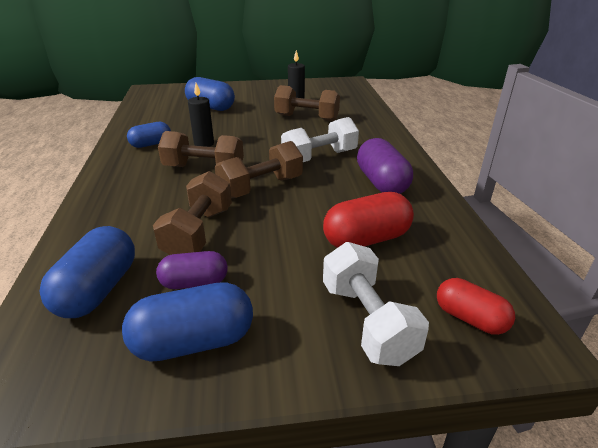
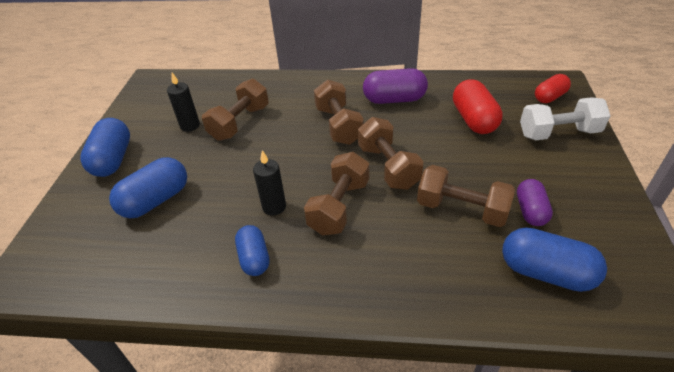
camera: 75 degrees left, 10 degrees up
blue capsule [122,282,253,362] -> blue capsule moved to [80,118,130,177]
white dumbbell [281,117,359,162] -> brown dumbbell [314,80,364,145]

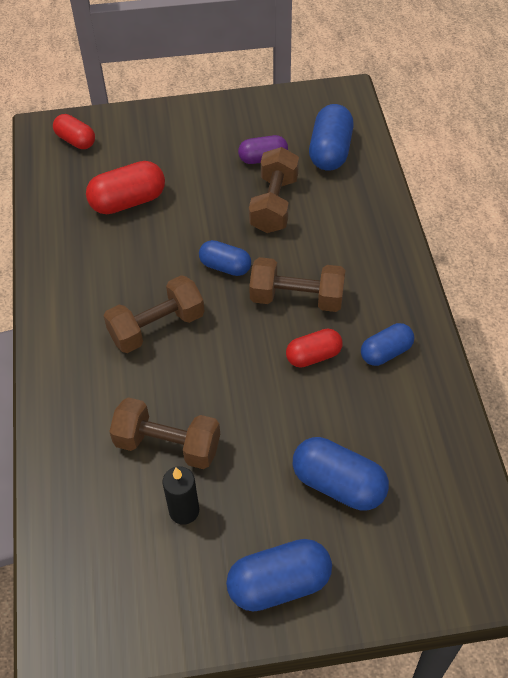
camera: 105 degrees left, 10 degrees up
black candle [253,150,286,216] -> red capsule [286,329,343,368]
brown dumbbell [358,117,424,190] -> blue capsule [199,240,251,276]
purple capsule [363,68,428,104] -> none
white dumbbell [520,97,611,140] -> none

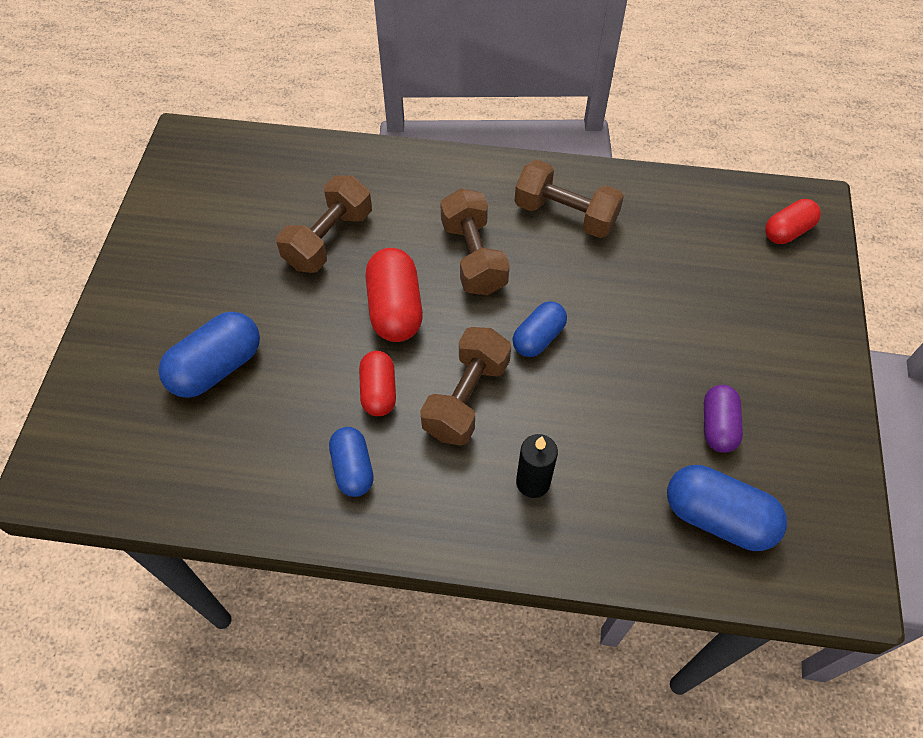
camera: 105 degrees right, 5 degrees up
red capsule [86,161,165,214] -> red capsule moved to [365,248,423,342]
black candle [162,466,199,525] -> black candle moved to [516,434,558,498]
blue capsule [226,539,332,612] -> none
brown dumbbell [249,147,299,233] -> brown dumbbell moved to [515,160,624,238]

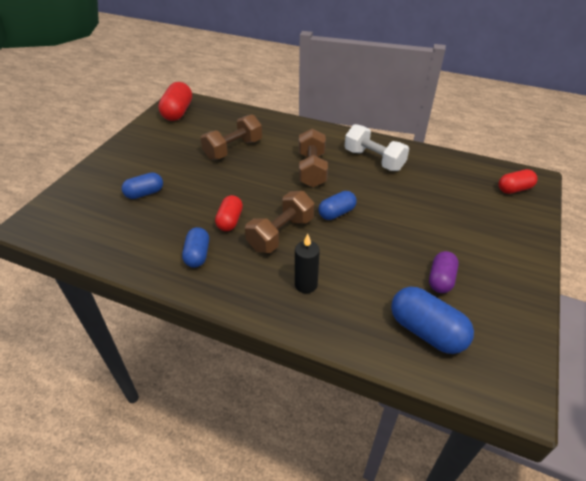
camera: 15 degrees right, 15 degrees down
blue capsule [158,312,260,398] -> blue capsule [122,172,163,199], size x0.65
red capsule [365,248,423,342] -> red capsule moved to [158,82,192,121]
brown dumbbell [515,160,624,238] -> white dumbbell [345,124,409,171]

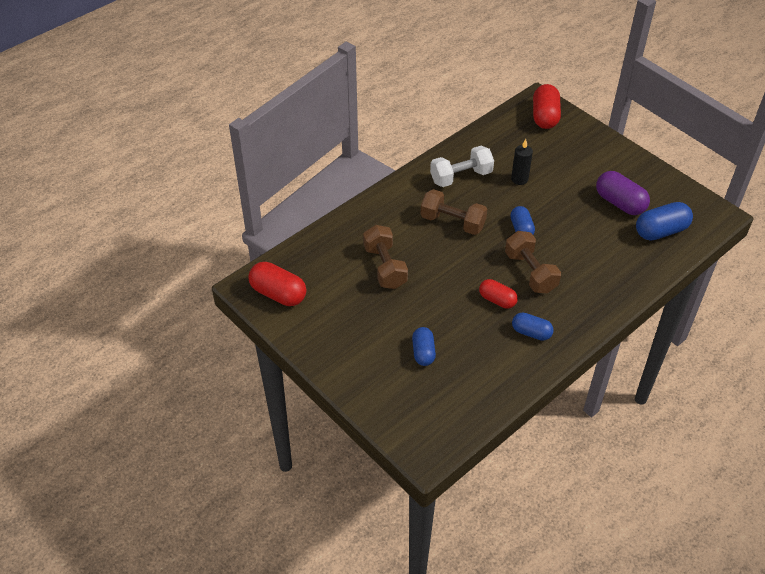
camera: 65 degrees left, 5 degrees up
black candle [295,234,320,293] -> black candle moved to [511,139,533,185]
purple capsule [429,251,459,293] -> purple capsule [596,171,650,215], size x1.55
red capsule [498,169,537,194] -> red capsule [533,84,561,129], size x1.55

